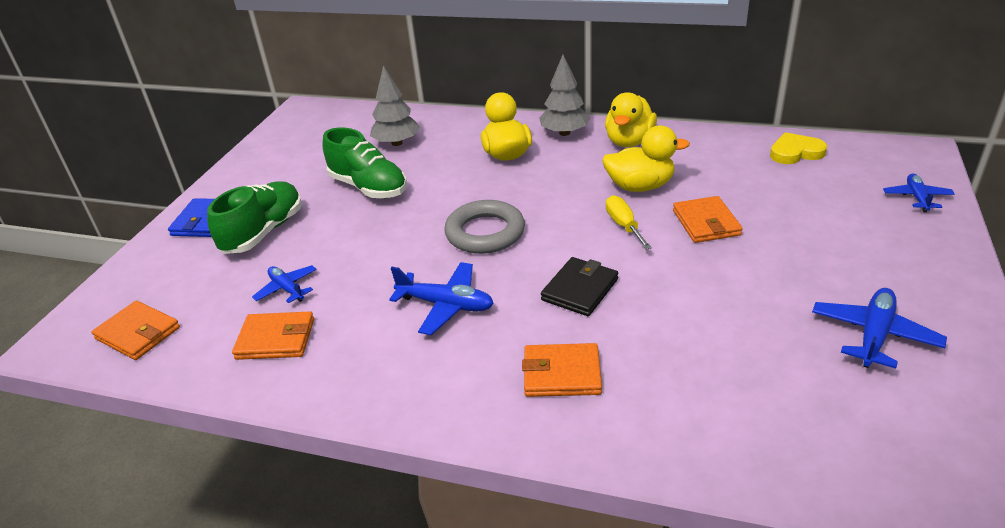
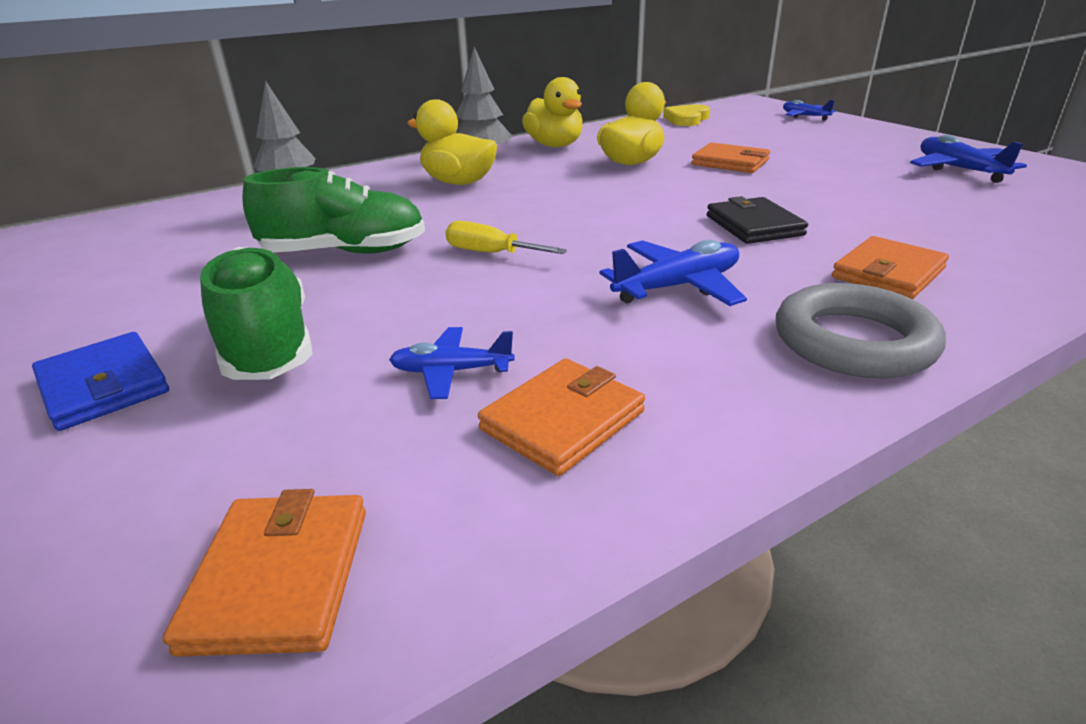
camera: 50 degrees left, 5 degrees down
orange wallet [92,301,180,360] -> orange wallet turned 75 degrees counterclockwise [163,489,366,657]
grey ring [444,200,525,254] -> grey ring moved to [776,283,946,378]
yellow screwdriver [606,195,652,250] -> yellow screwdriver moved to [445,221,567,254]

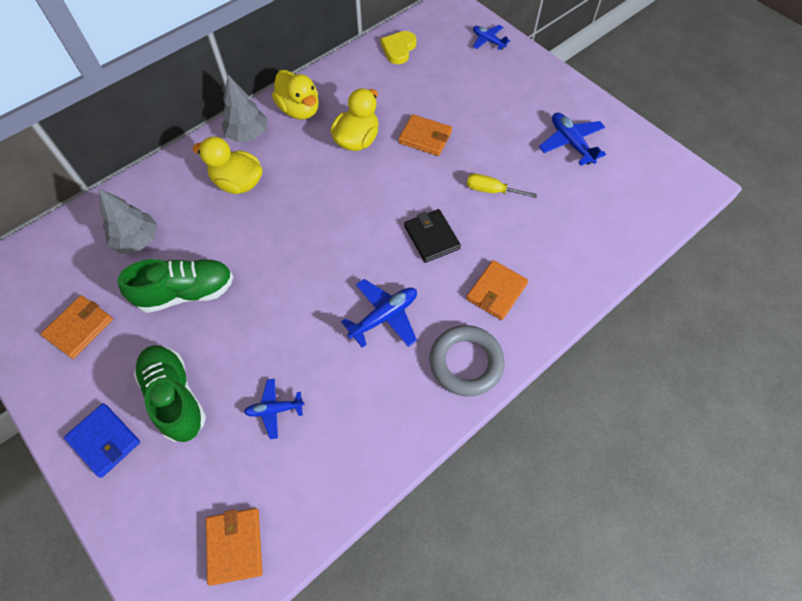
camera: 10 degrees left, 30 degrees up
yellow screwdriver [445,221,567,254] -> yellow screwdriver moved to [467,174,537,198]
orange wallet [478,358,645,476] -> orange wallet moved to [41,295,113,359]

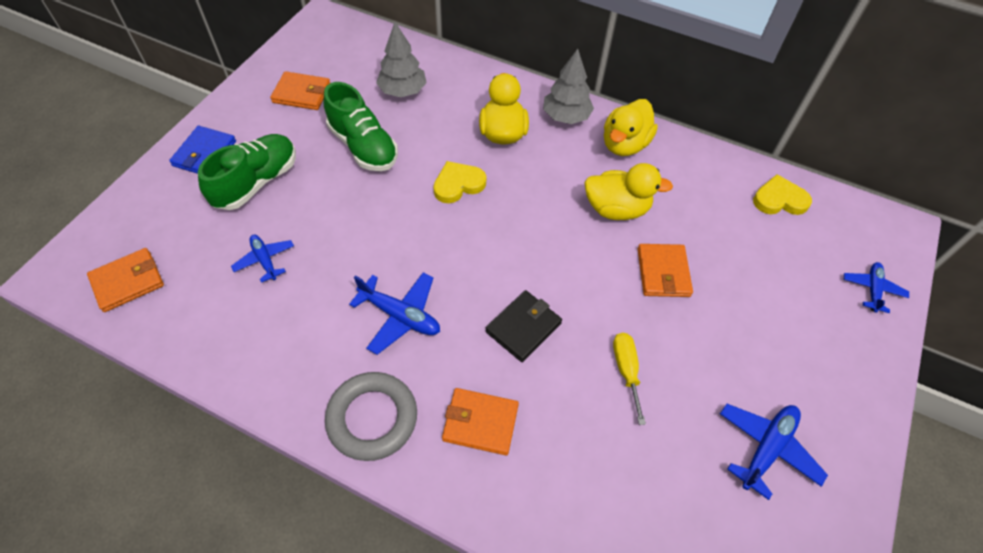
camera: 65 degrees right, 5 degrees down
none -> yellow heart [433,161,486,203]

